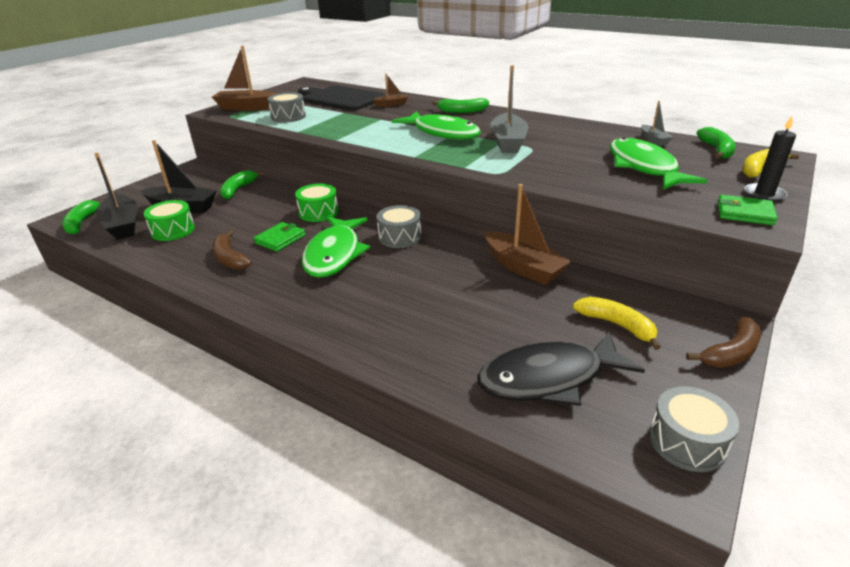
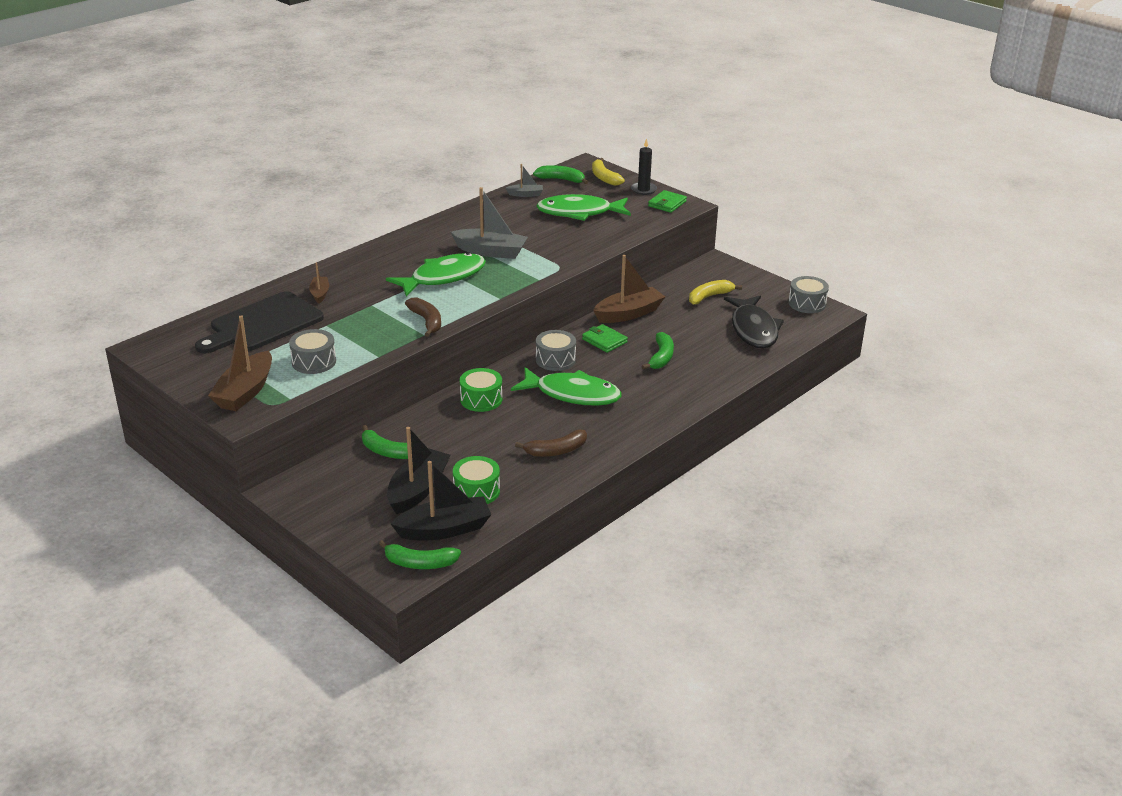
camera: 80 degrees left, 0 degrees up
green wallet [254,222,305,252] -> green wallet moved to [582,324,628,353]
green banana [432,98,489,113] -> green banana moved to [641,332,674,370]
brown banana [686,317,761,368] -> brown banana moved to [405,297,441,337]

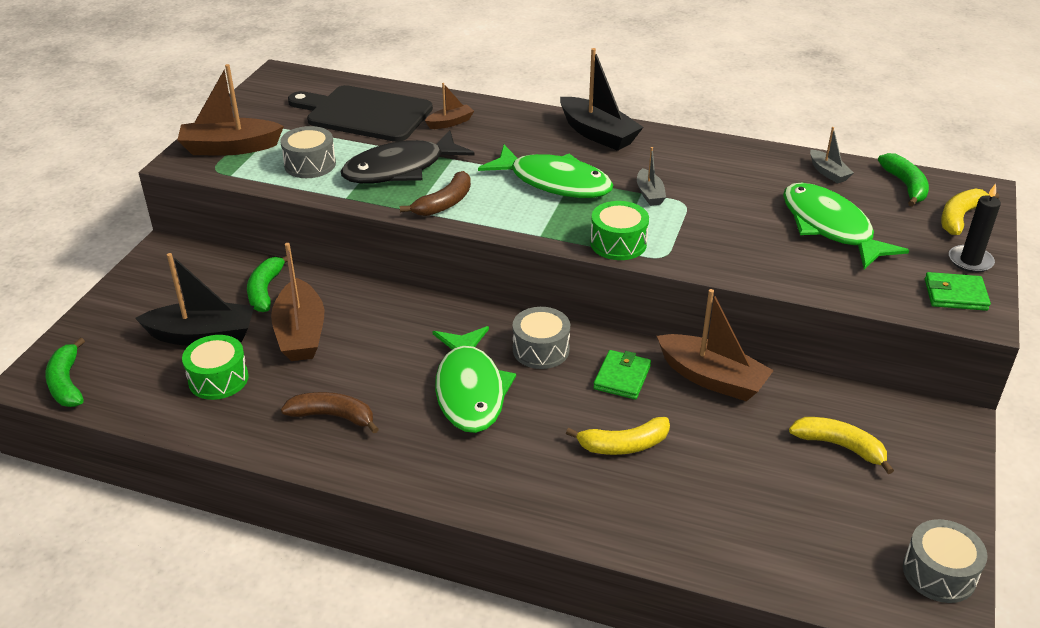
camera: 65 degrees right, 5 degrees up
black boat [390,461,491,540] -> black boat moved to [560,48,643,151]
grey boat [451,187,528,259] -> grey boat [637,147,666,206], size x0.52
green drum [460,368,502,412] -> green drum moved to [590,201,649,260]
brown banana [515,429,587,457] -> brown banana turned 150 degrees clockwise [281,392,379,433]
green banana [641,332,674,370] -> yellow banana [566,417,670,455]
black fish [724,296,784,348] -> black fish moved to [340,131,475,183]
none -> brown boat [271,243,324,361]

